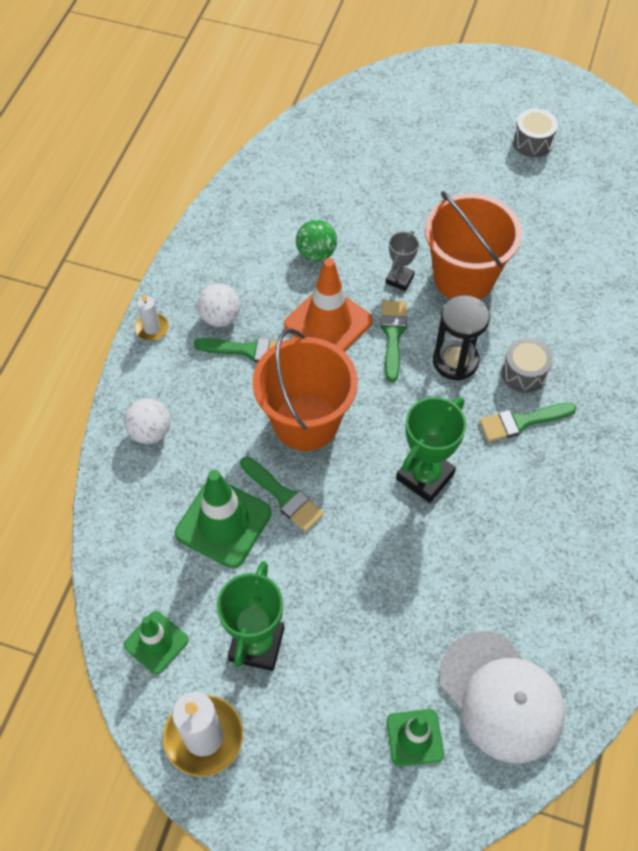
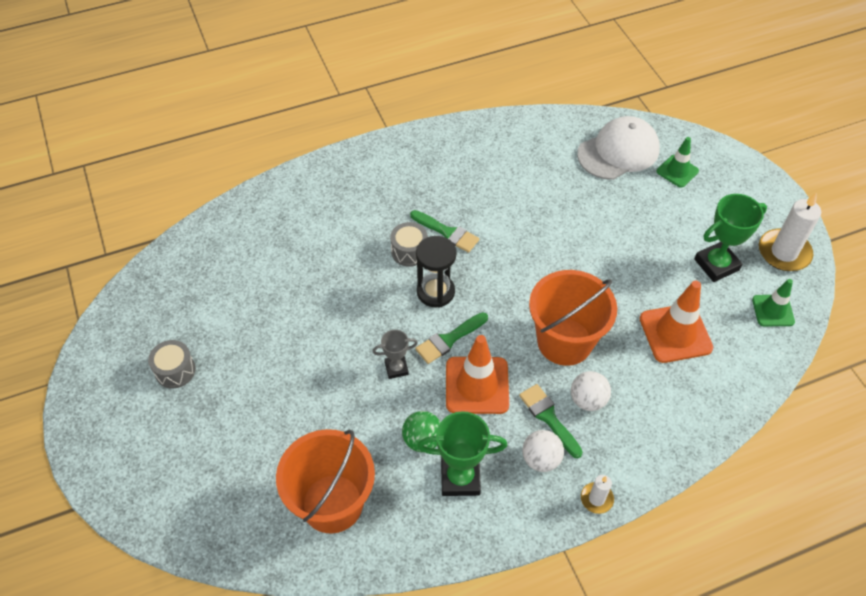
camera: 130 degrees left, 5 degrees down
white ball [124,398,170,444] -> white ball moved to [571,371,611,411]
green traffic cone [175,470,272,568] -> orange traffic cone [640,281,713,363]
green brush [240,457,324,532] -> none
green trophy [396,397,466,503] -> green trophy moved to [418,411,507,496]
orange bucket [425,191,522,299] -> orange bucket moved to [276,429,375,533]
white cap [439,631,565,763] -> white cap turned 45 degrees clockwise [577,116,660,180]

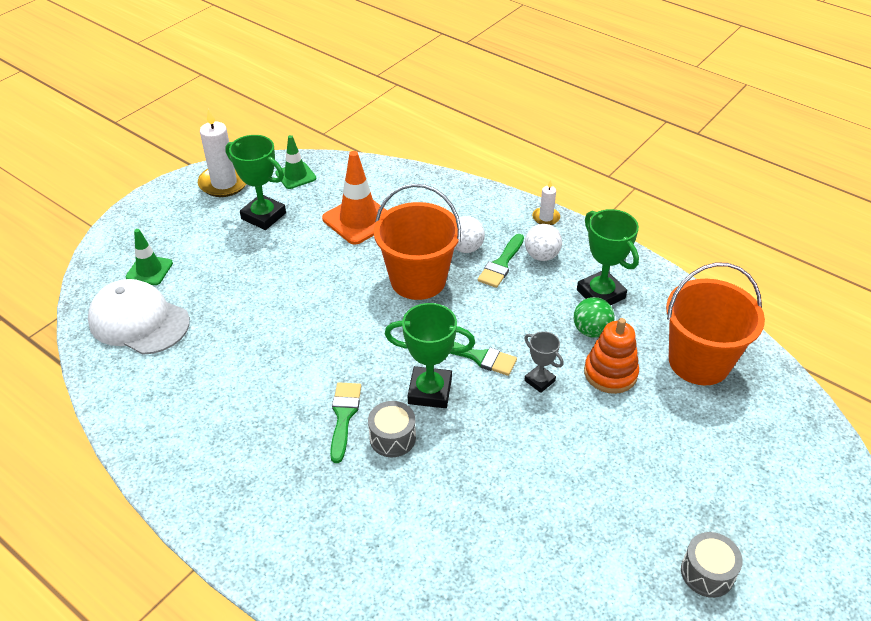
camera: 120 degrees left, 10 degrees down
black hourglass [416,236,456,307] -> green trophy [385,303,475,408]
orange traffic cone [446,335,509,414] -> none
none -> orange stacking toy [584,318,639,394]

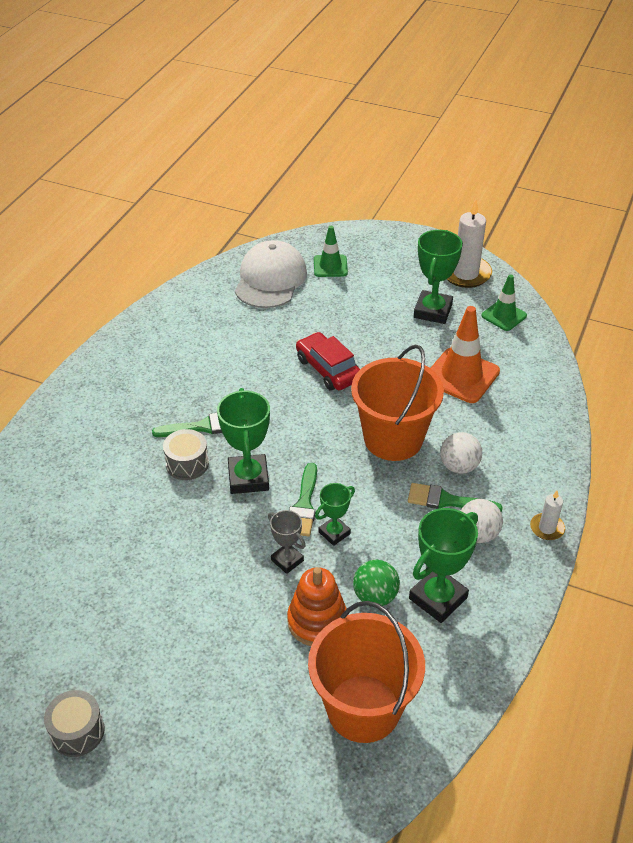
camera: 75 degrees right, 0 degrees up
grey trophy [524,331,564,393] -> grey trophy turned 75 degrees counterclockwise [268,510,306,574]
none -> red car [296,332,360,391]
none -> green trophy [315,483,355,546]

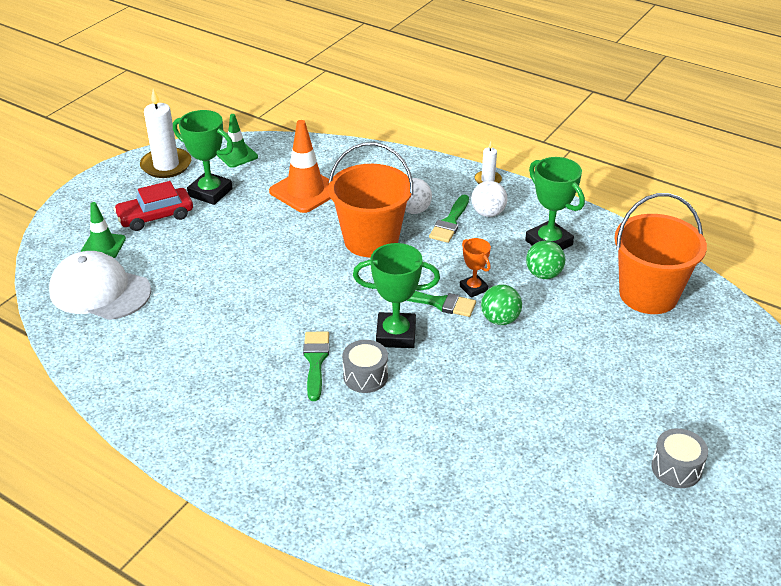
camera: 80 degrees left, 5 degrees down
grey trophy [268,510,306,574] -> green ball [481,284,522,325]
orange stacking toy [287,567,347,646] -> none
red car [296,332,360,391] -> red car moved to [114,181,193,231]
green trophy [315,483,355,546] -> orange trophy [460,238,491,298]

